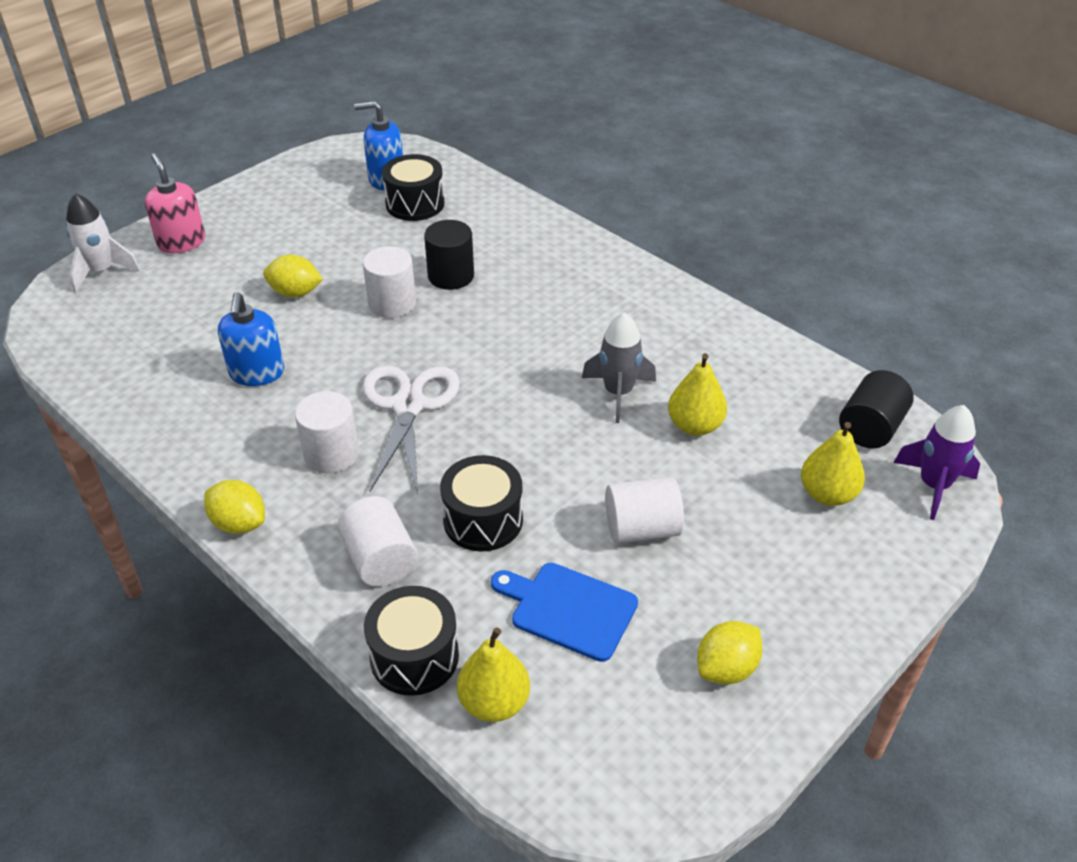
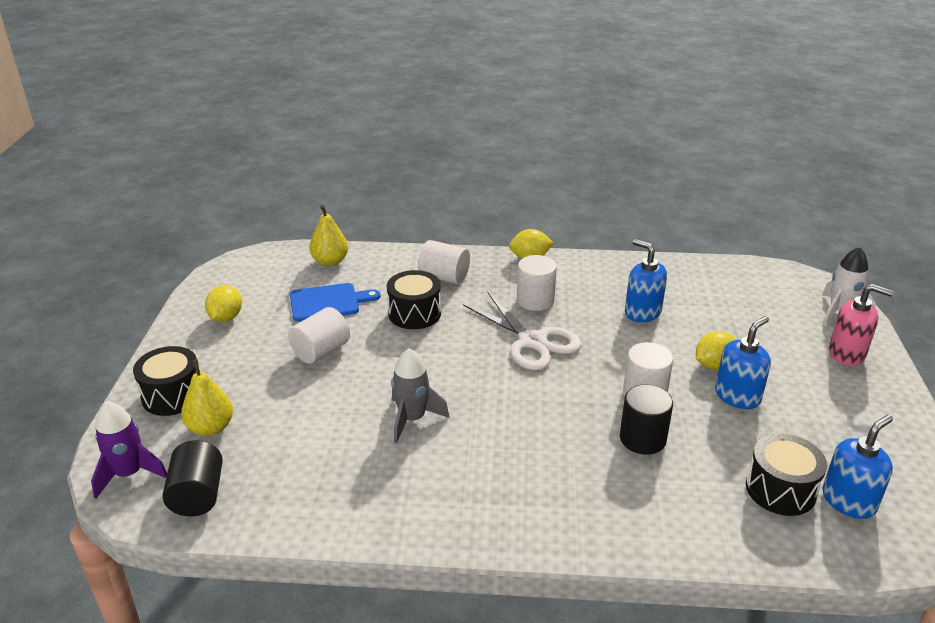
camera: 140 degrees right, 10 degrees down
black drum [364,586,459,696] -> black drum moved to [133,346,197,416]
yellow pear [668,353,727,436] -> none
none -> blue soap dispenser [715,316,771,409]

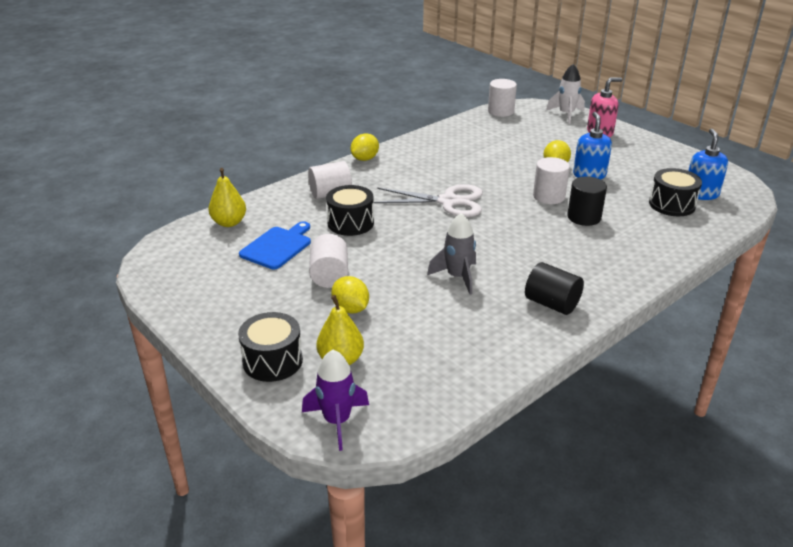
camera: 45 degrees left, 0 degrees up
black cylinder [162,440,223,516] -> black cylinder moved to [525,262,584,315]
yellow lemon [205,285,242,322] -> yellow lemon moved to [331,276,369,313]
white cylinder [517,255,557,311] -> white cylinder moved to [488,79,517,117]
blue soap dispenser [625,239,667,322] -> none

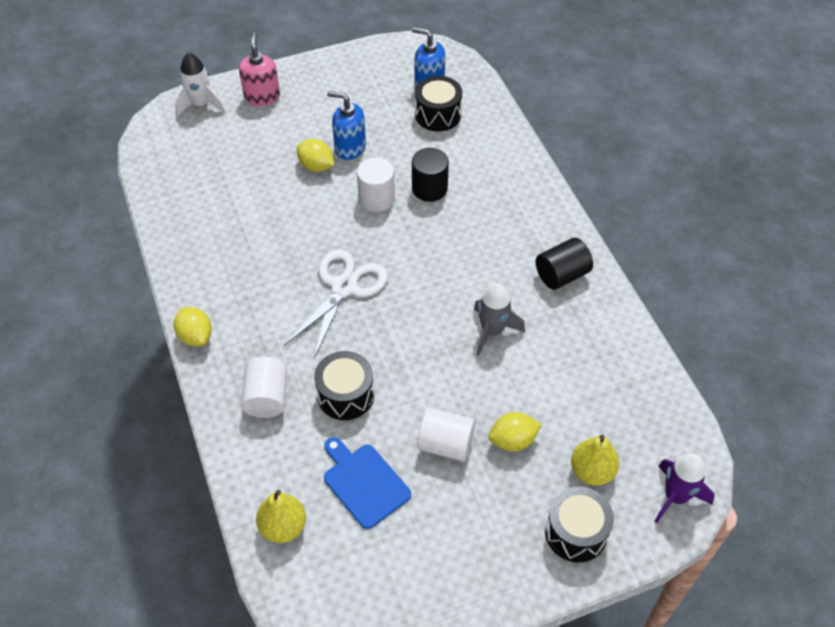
camera: 70 degrees left, 20 degrees up
white cylinder [488,79,517,117] -> none

